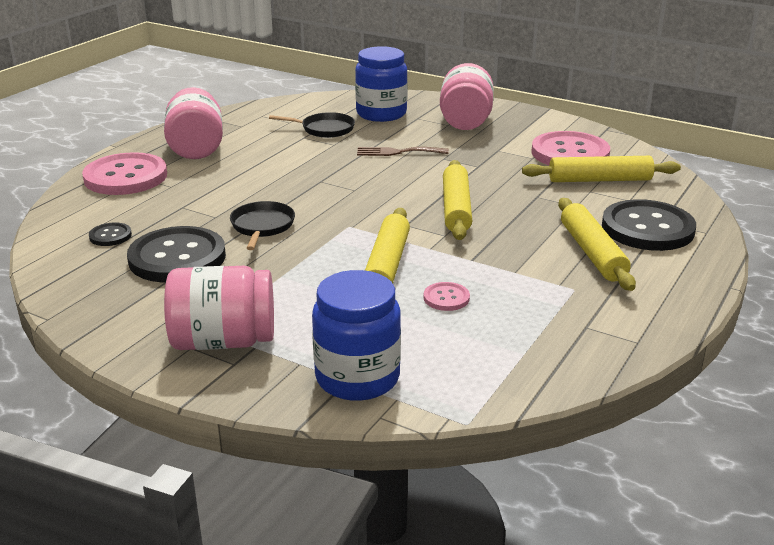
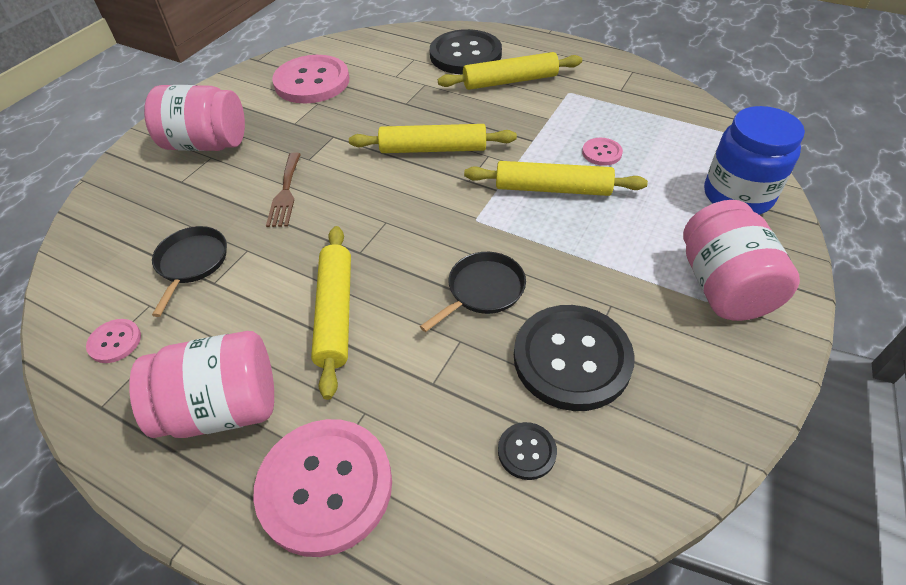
camera: 90 degrees left, 20 degrees up
black pan [230,201,295,250] -> black pan turned 135 degrees clockwise [420,252,526,332]
blue jar [355,46,408,122] -> none
yellow rolling pin [522,156,681,182] -> yellow rolling pin moved to [311,226,351,400]
none -> pink button [86,319,141,363]

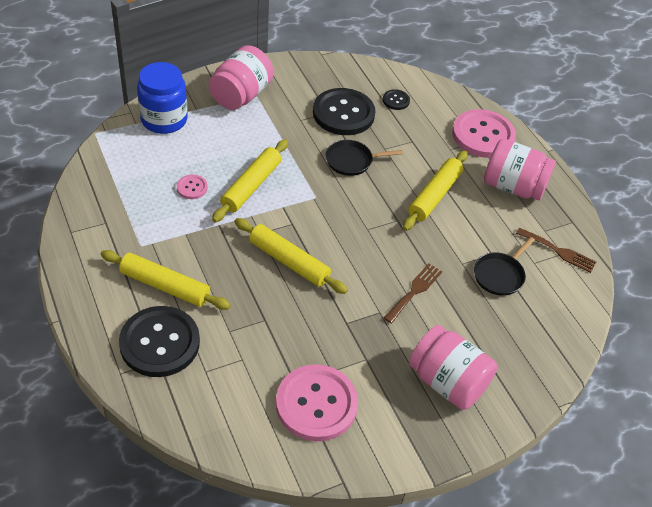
camera: 150 degrees left, 0 degrees up
pink button [86,319,141,363] -> brown fork [516,228,596,273]
yellow rolling pin [464,161,648,196] -> yellow rolling pin turned 75 degrees clockwise [212,139,288,222]

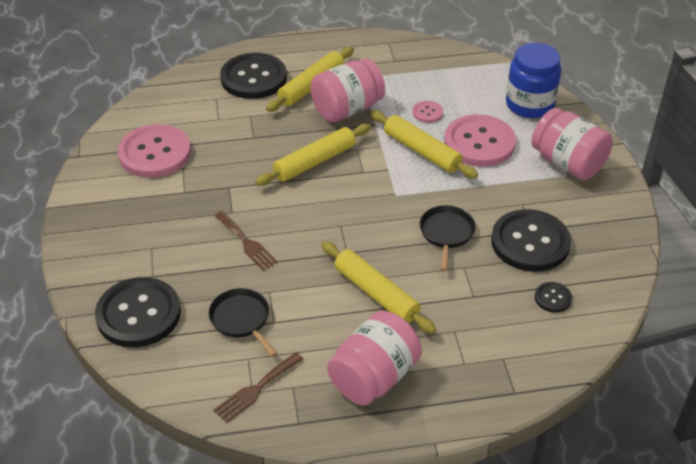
camera: 110 degrees right, 5 degrees down
pink jar [409,325,497,410] -> pink jar moved to [310,59,385,122]
pink button [452,109,516,158] -> pink button moved to [444,114,516,167]
none -> black button [95,277,181,347]

